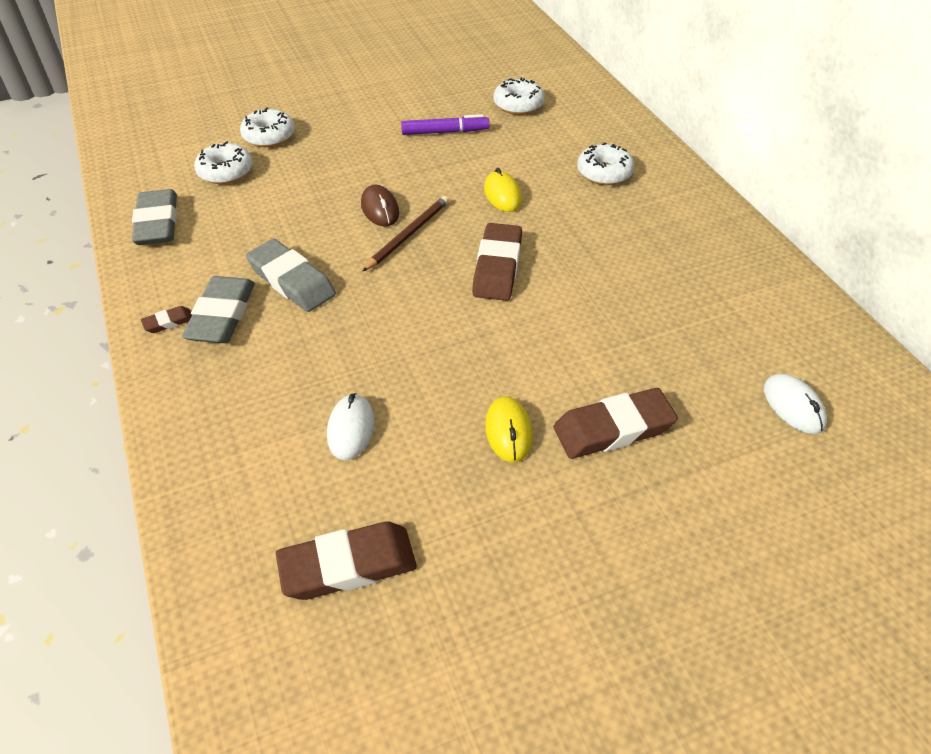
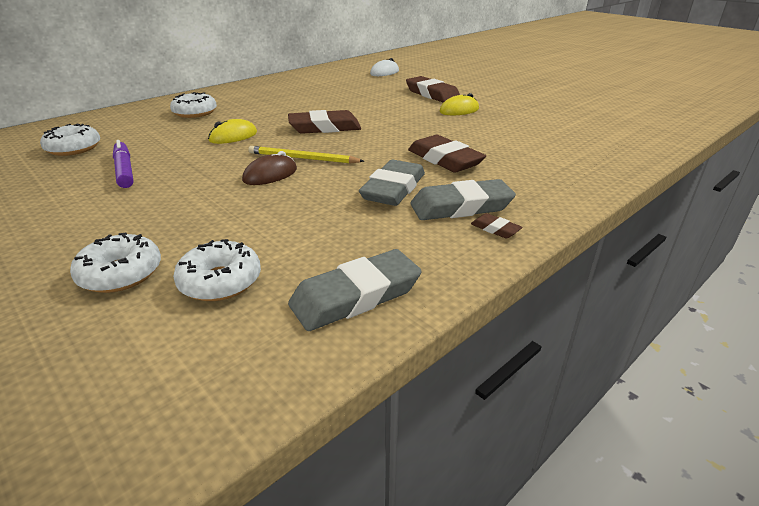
camera: 110 degrees left, 15 degrees down
brown eraser [276,521,417,600] -> brown eraser moved to [408,135,486,173]
white mouse [327,393,374,460] -> none
brown pencil [362,196,449,272] -> yellow pencil [248,146,364,164]

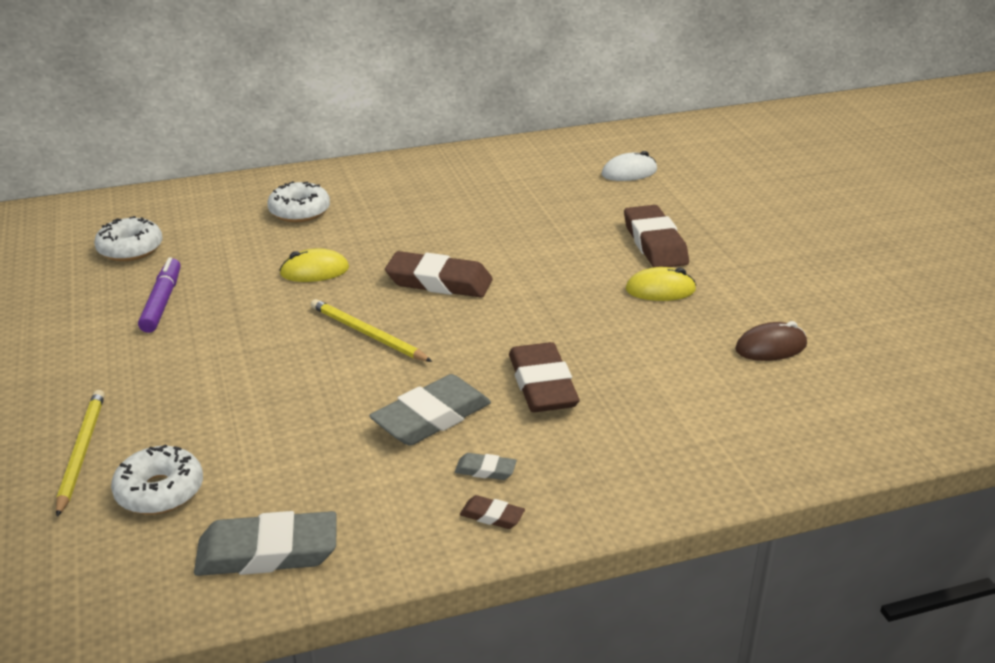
camera: 25 degrees right, 0 degrees up
white donut [70,233,161,293] -> yellow pencil [56,390,105,517]
brown mouse [242,151,297,185] -> brown mouse moved to [735,321,807,361]
grey eraser [410,179,516,220] -> grey eraser [455,453,517,480], size x0.46
brown eraser [471,213,523,239] -> brown eraser turned 45 degrees counterclockwise [460,495,525,529]

